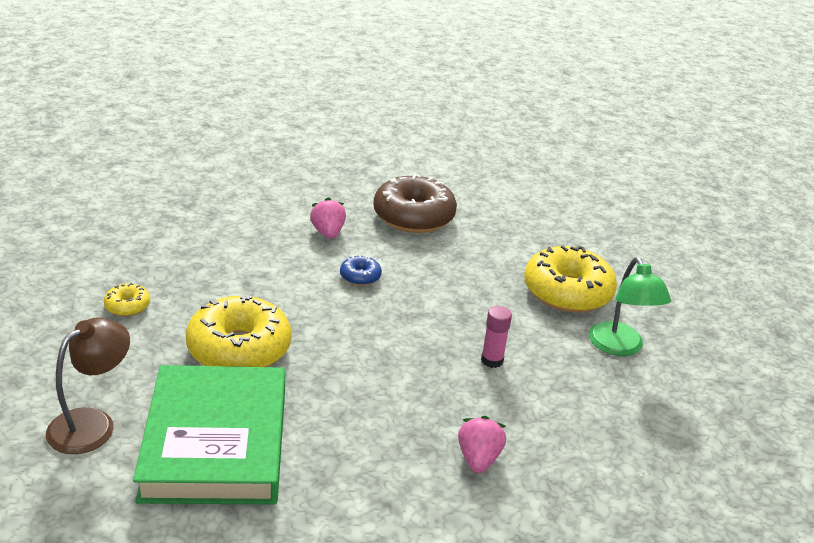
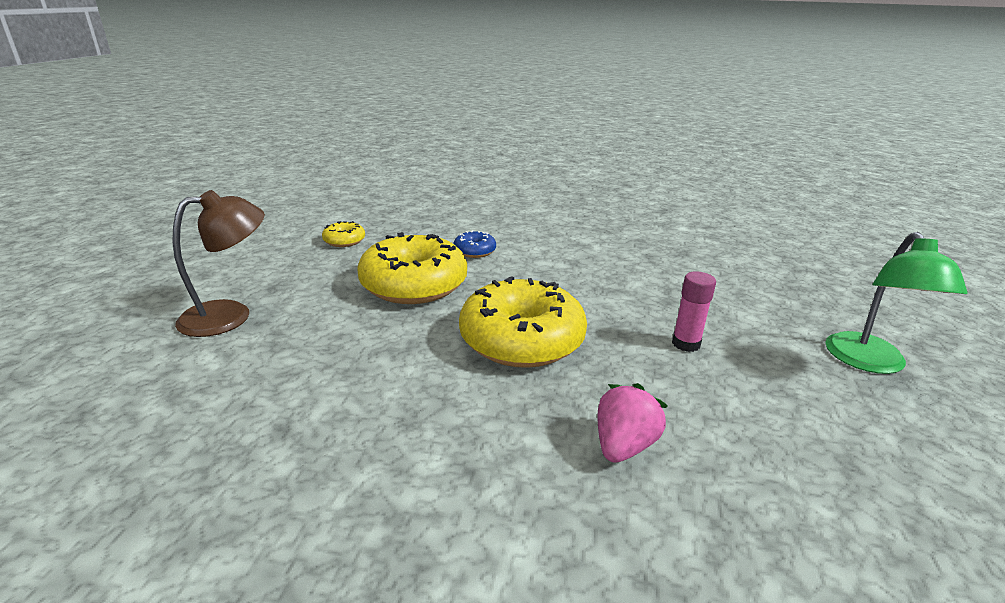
camera: 25 degrees right, 5 degrees down
green book [133,365,285,504] -> none
pink strawberry [310,197,346,239] -> none
blue donut [340,256,382,286] -> blue donut moved to [453,230,496,258]
brown donut [373,174,457,233] -> none
yellow donut [524,246,617,313] -> yellow donut moved to [459,276,587,368]

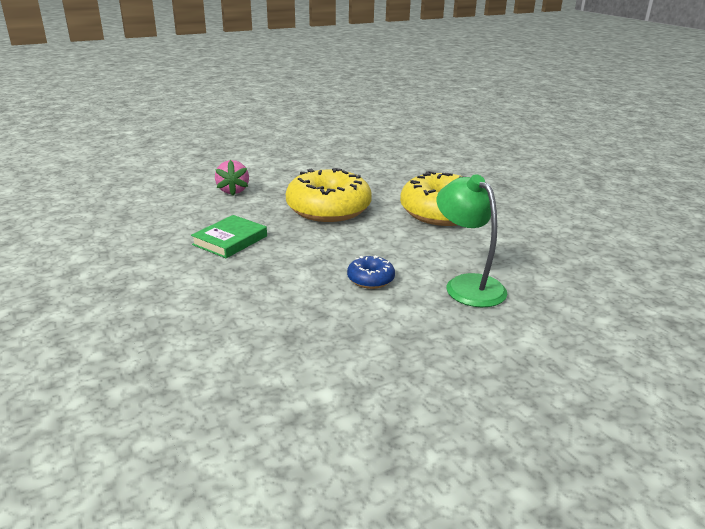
camera: 140 degrees right, 0 degrees up
brown lamp [172,190,265,337] -> none
yellow donut [322,221,365,247] -> none
blue donut [453,230,496,258] -> blue donut moved to [347,256,395,289]
pink glue stick [672,271,716,352] -> green book [191,215,267,258]
green lamp [825,232,968,374] -> green lamp moved to [437,174,507,307]

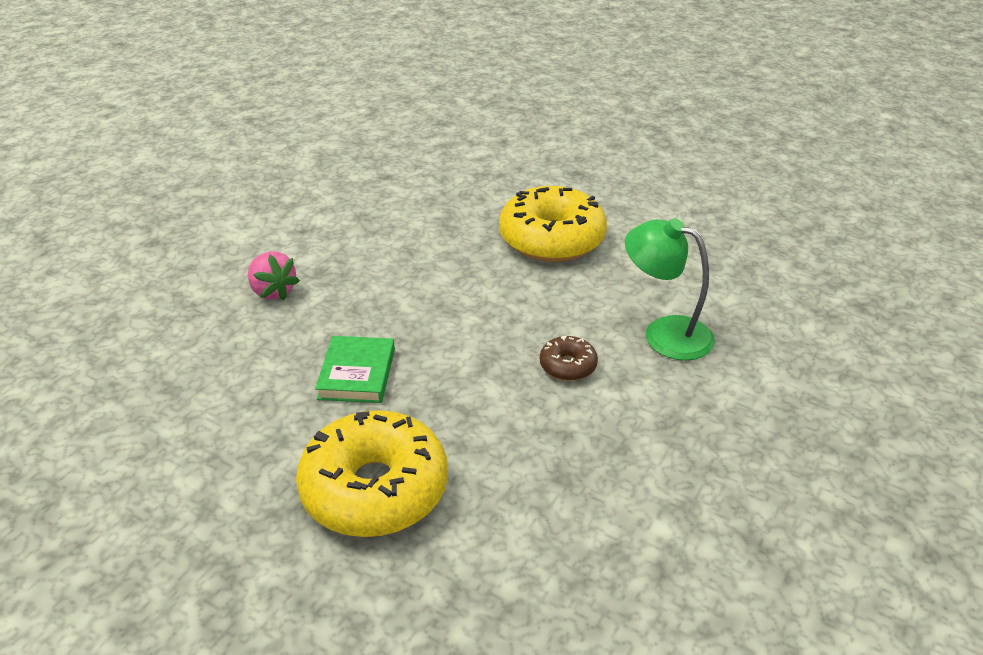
camera: 30 degrees left, 10 degrees up
yellow donut [286,168,372,222] -> yellow donut moved to [296,410,448,537]
blue donut [347,256,395,289] -> brown donut [540,336,598,381]

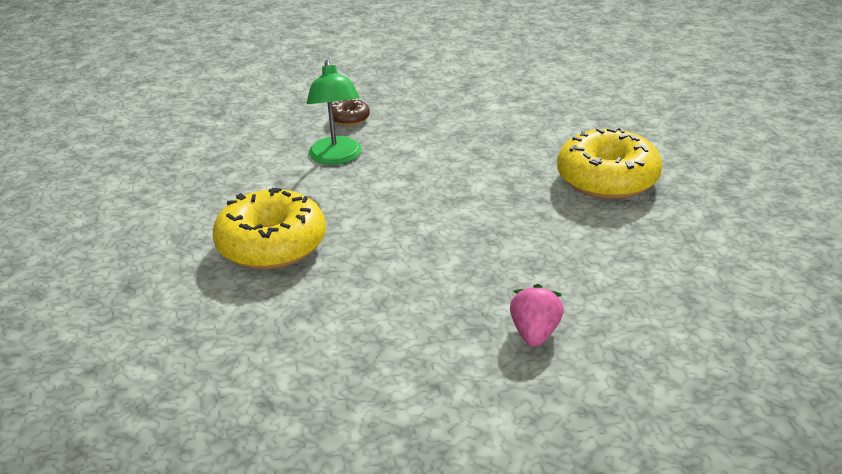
camera: 130 degrees left, 5 degrees down
green book [315,336,395,403] -> none
brown donut [540,336,598,381] -> brown donut moved to [333,99,370,126]

